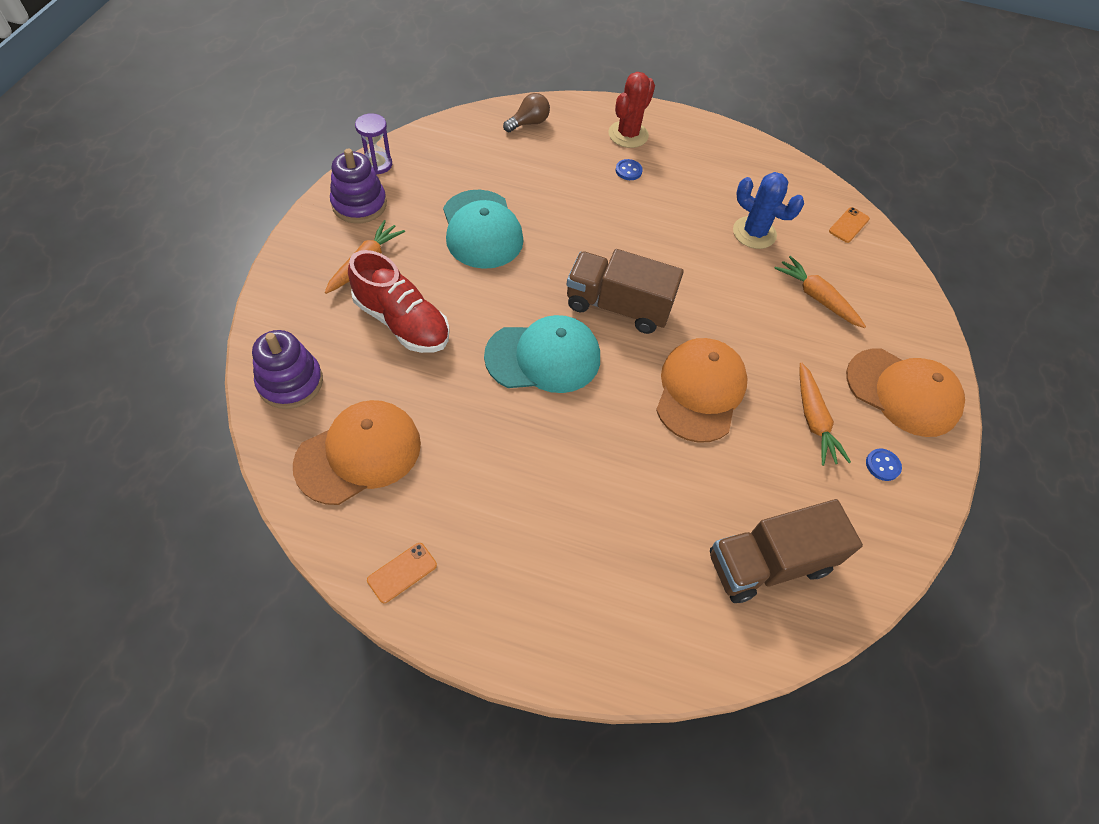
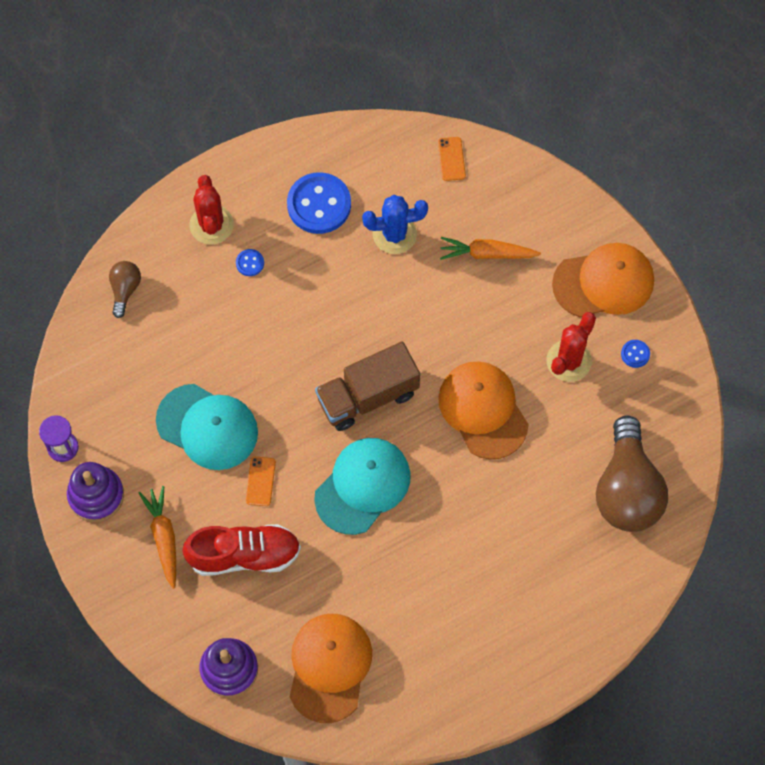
camera: 40 degrees left, 10 degrees up
orange phone [367,543,437,603] -> orange phone moved to [246,456,276,506]
brown truck [710,499,863,603] -> brown light bulb [596,415,668,532]
orange carrot [799,362,851,466] -> red cactus [546,312,596,382]
none -> blue button [287,172,351,234]

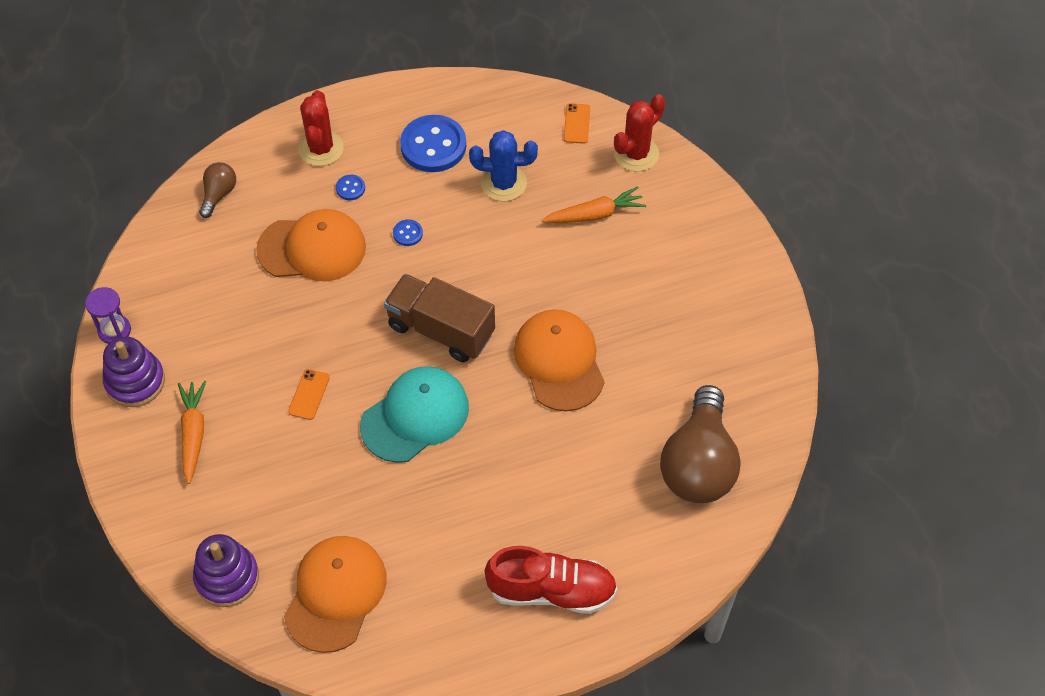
camera: 10 degrees right, 10 degrees down
turquoise cap [156,384,258,470] -> none
red shoe [182,524,301,576] -> red shoe moved to [485,546,617,614]
brown truck [315,341,420,431] -> brown truck turned 45 degrees clockwise [384,274,495,362]
orange carrot [440,237,541,260] -> orange carrot turned 150 degrees clockwise [542,186,646,223]
red cactus [546,312,596,382] -> red cactus moved to [614,94,665,172]
orange cap [552,243,654,317] -> orange cap moved to [256,209,366,281]
blue button [621,340,650,368] -> blue button moved to [393,219,423,246]

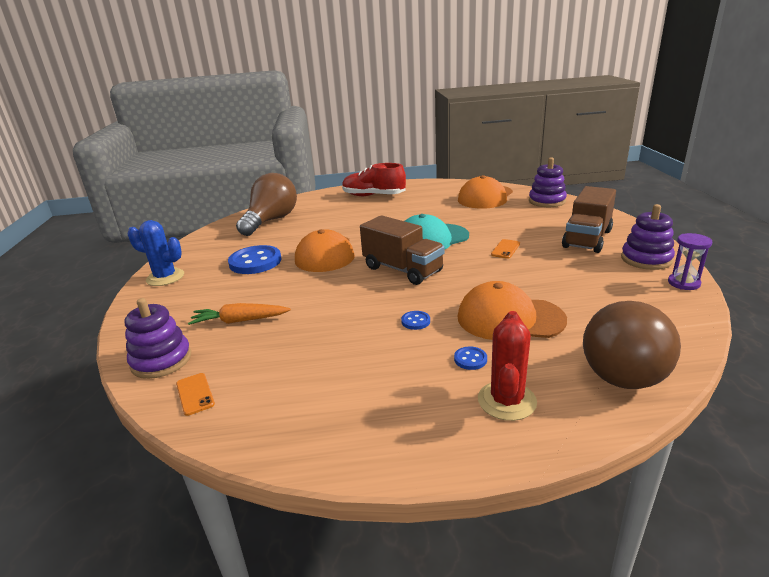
camera: 165 degrees left, 30 degrees down
orange carrot [178,381,206,484] -> brown truck [562,186,616,253]
brown light bulb [199,162,236,218] -> brown light bulb [583,301,681,389], size x2.15
blue button [400,115,466,172] -> blue button moved to [228,245,281,274]
blue cactus [469,130,538,201] -> blue cactus moved to [127,220,184,286]
orange phone [564,103,590,144] -> orange phone turned 45 degrees counterclockwise [176,373,215,416]
red cactus [614,94,665,172] -> purple stacking toy [125,298,191,379]

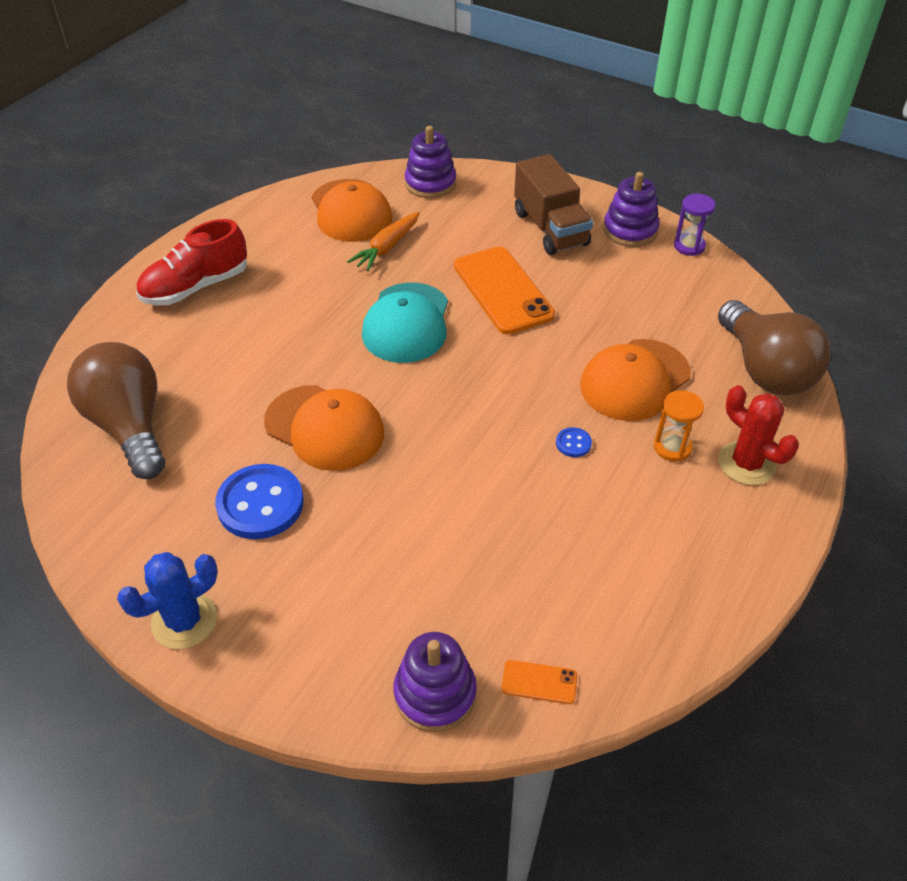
camera: 55 degrees left, 20 degrees up
orange carrot [188,303,291,325] -> orange carrot moved to [347,212,420,271]
brown truck [360,215,445,285] -> none
blue button [454,346,487,370] -> orange hourglass [654,390,704,462]
orange phone [491,239,520,259] -> orange phone [454,246,555,334], size x2.31

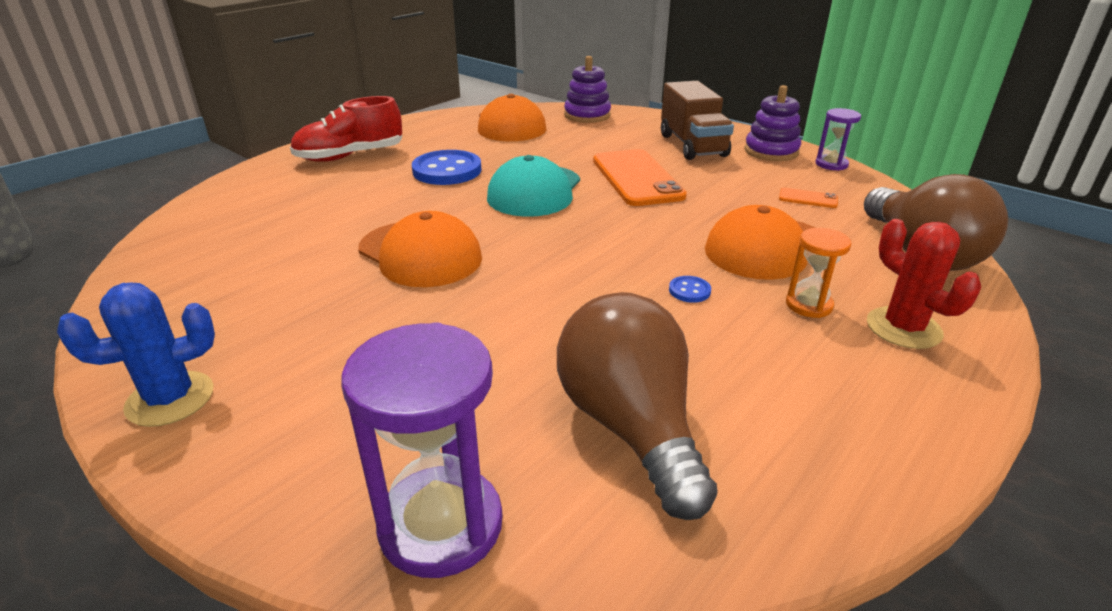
camera: 10 degrees right, 15 degrees down
brown light bulb [67,342,165,479] -> brown light bulb moved to [557,292,718,520]
blue button [215,464,304,539] -> blue button moved to [412,150,481,185]
orange carrot [347,212,420,271] -> none
purple stacking toy [393,632,477,732] -> purple hourglass [342,322,503,578]
orange phone [501,660,577,704] -> orange phone moved to [779,188,838,208]

